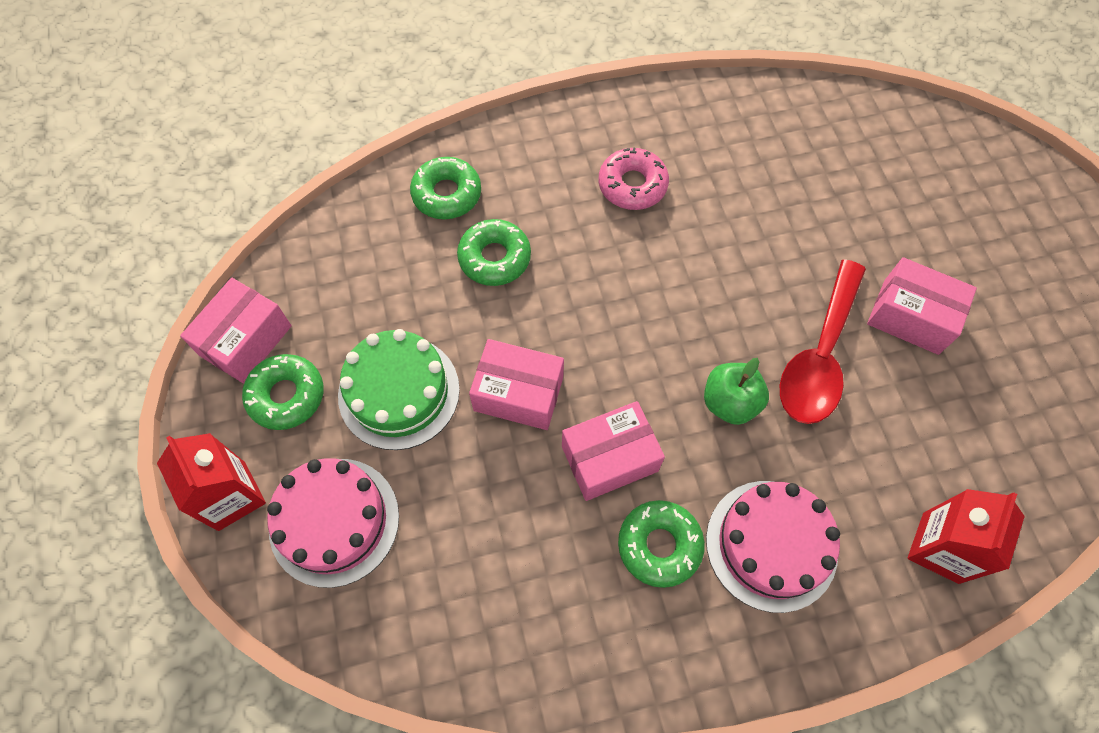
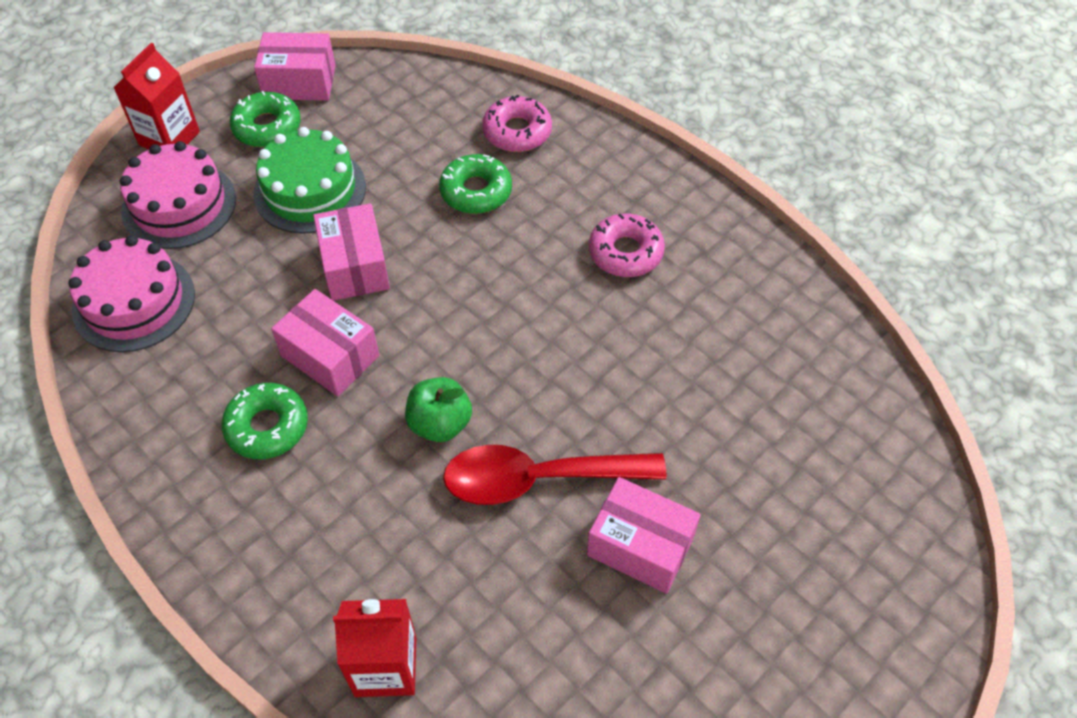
camera: 60 degrees right, 10 degrees down
green donut [410,157,481,219] -> pink donut [482,95,552,152]
pink cake [706,481,840,613] -> pink cake moved to [68,235,195,352]
pink box [867,257,977,355] -> pink box turned 60 degrees counterclockwise [587,477,700,594]

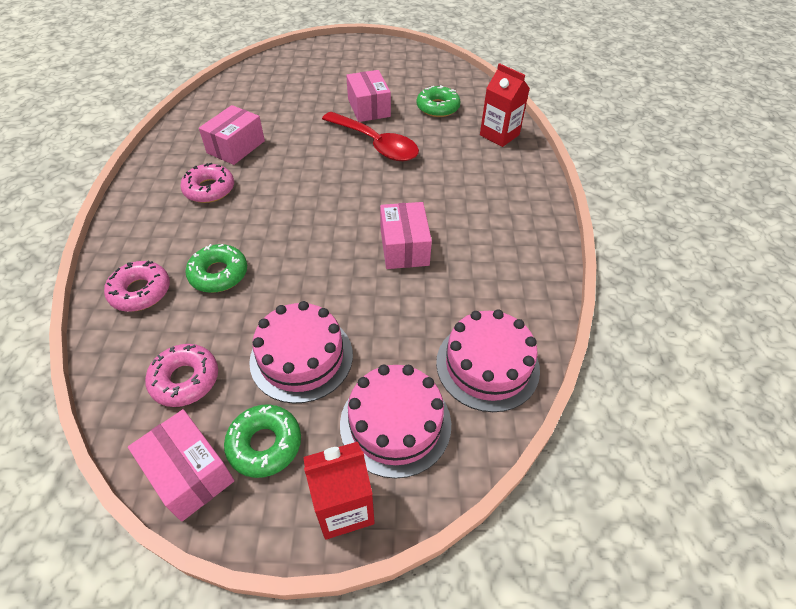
camera: 135 degrees left, 5 degrees down
green donut [221,383,308,459] -> green donut moved to [417,85,461,117]
green cake [253,127,366,234] -> pink cake [249,301,353,404]
pink box [313,203,390,301] -> pink box moved to [199,105,265,165]
green apple [405,377,472,442] -> none
none -> pink donut [145,344,218,407]

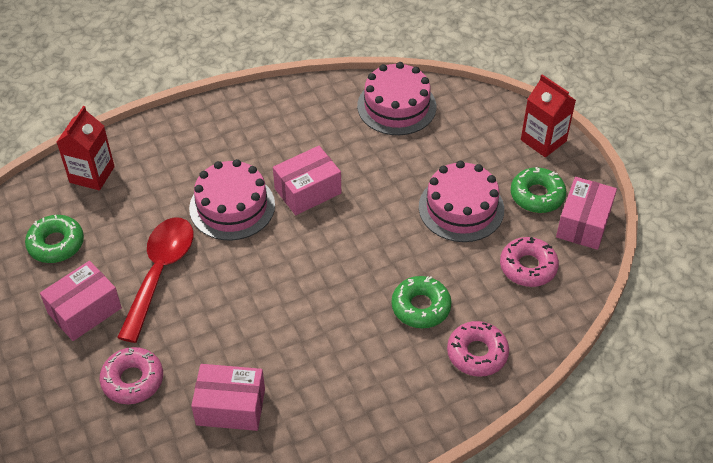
camera: 115 degrees left, 0 degrees up
pink donut [180,163,234,203] -> pink donut moved to [100,347,163,404]
pink cake [340,365,451,479] -> pink cake moved to [189,159,275,241]

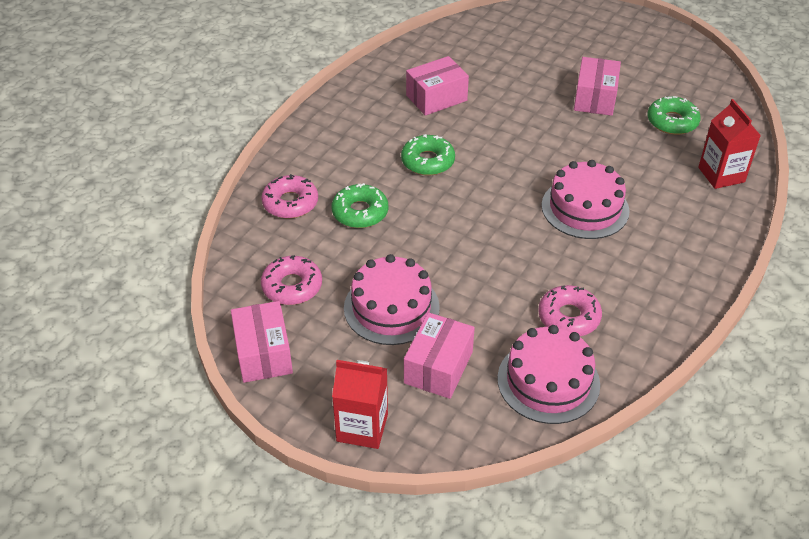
camera: 145 degrees right, 5 degrees down
pink donut [100,347,163,404] -> pink donut moved to [538,285,602,336]
red spoon [117,217,193,343] -> none
pink box [273,146,341,215] -> pink box moved to [404,312,475,399]
green donut [511,167,566,213] -> green donut moved to [401,134,455,175]

